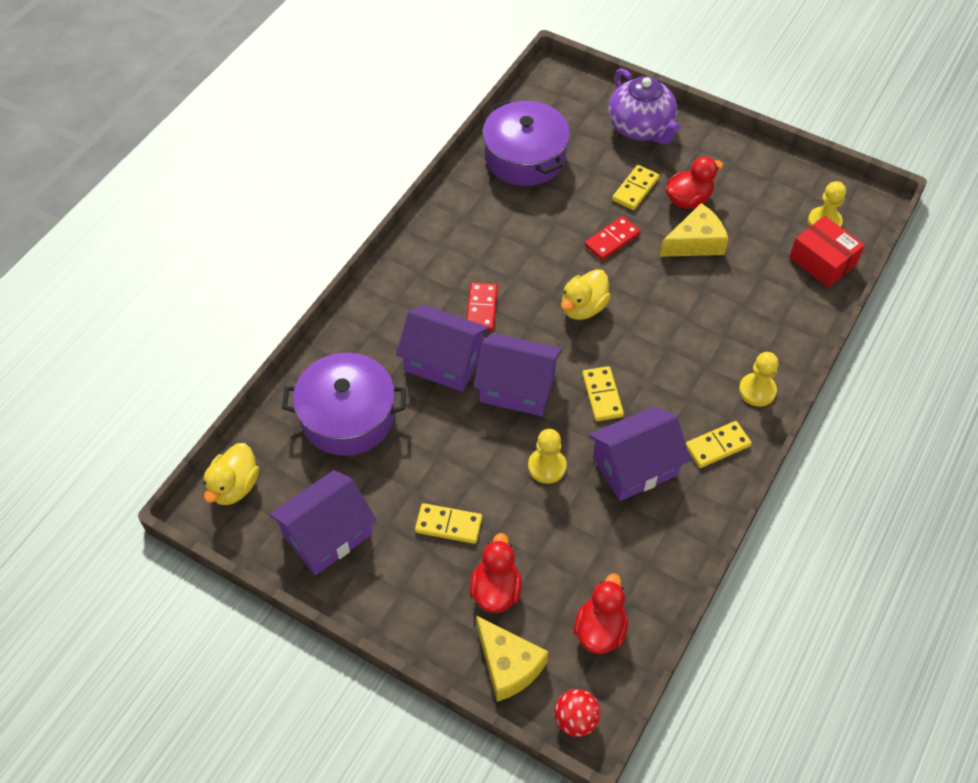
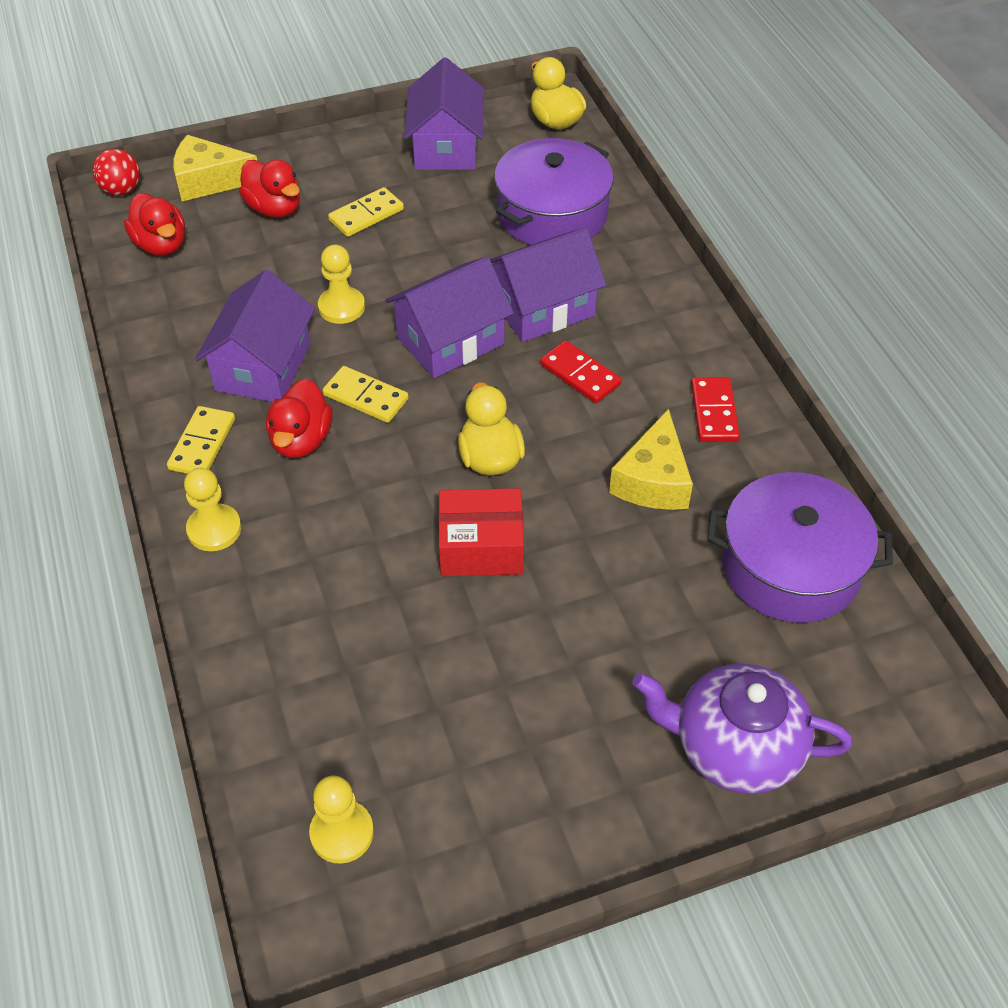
camera: 130 degrees right, 5 degrees down
red domino [584,216,640,260] -> red domino moved to [691,377,740,442]
yellow domino [612,165,659,210] -> none
yellow cheese [660,203,728,257] -> yellow cheese moved to [609,409,693,510]
red duck [666,157,723,209] -> red duck moved to [266,378,333,458]
red box [789,216,865,288] -> red box moved to [438,488,524,576]

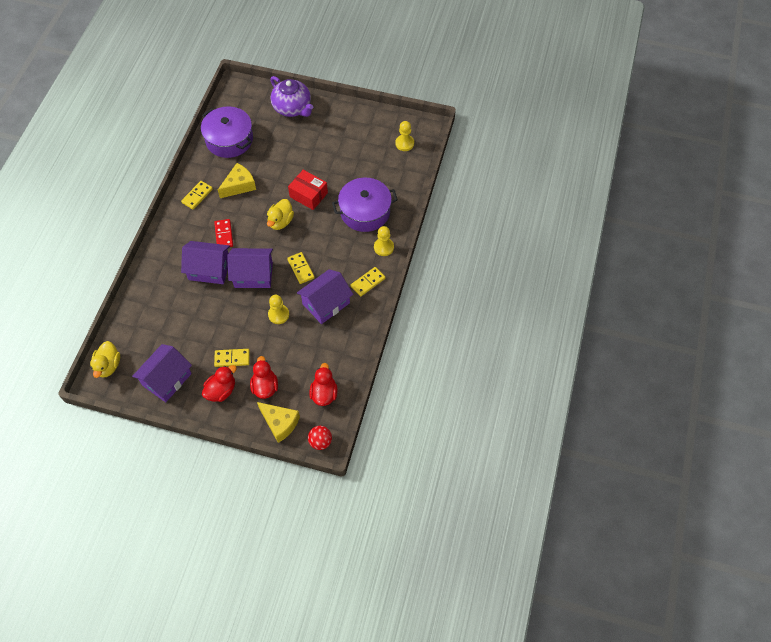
camera: 145 degrees left, 10 degrees up
red duck [266,378,333,458] -> red duck moved to [202,365,237,402]
purple pot [494,138,614,245] -> purple pot moved to [332,178,398,232]
red domino [691,377,740,442] -> yellow domino [181,181,213,210]

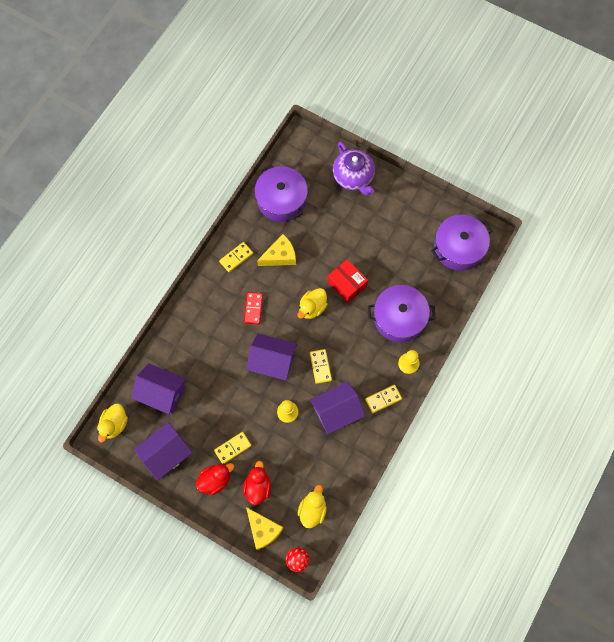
camera: 15 degrees right, 10 degrees up
purple house [181,241,230,284] -> purple house moved to [131,363,186,414]
yellow domino [214,349,250,367] -> yellow domino turned 45 degrees counterclockwise [214,432,252,464]
red duck [309,363,338,406] -> yellow duck [298,485,327,528]
yellow pawn [395,121,414,151] -> purple pot [431,215,493,271]

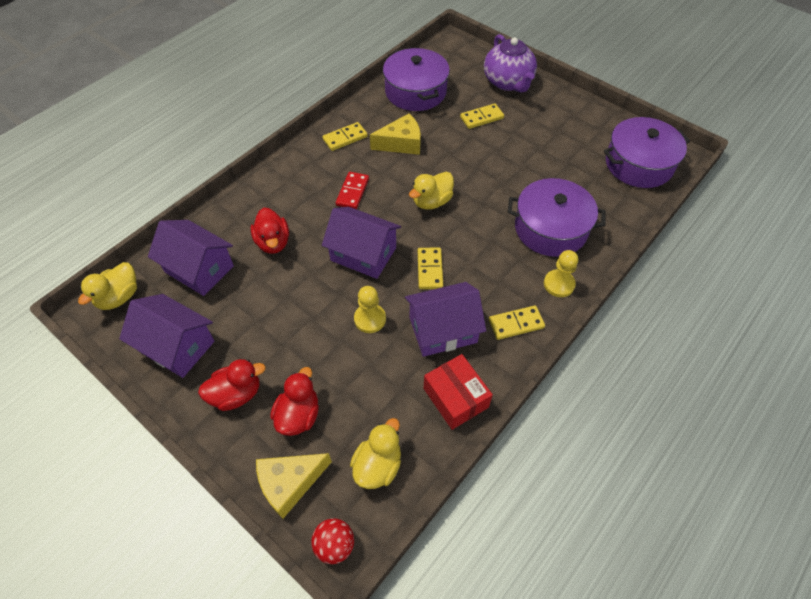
camera: 10 degrees right, 15 degrees down
purple house [134,422,193,480] -> purple house turned 60 degrees clockwise [119,294,214,378]
yellow domino [214,432,252,464] -> yellow domino moved to [460,103,504,129]
yellow cheese [246,507,284,550] -> yellow cheese turned 90 degrees clockwise [256,453,332,519]
red box [328,259,368,303] -> red box moved to [423,354,493,430]
none -> red duck [251,208,289,254]

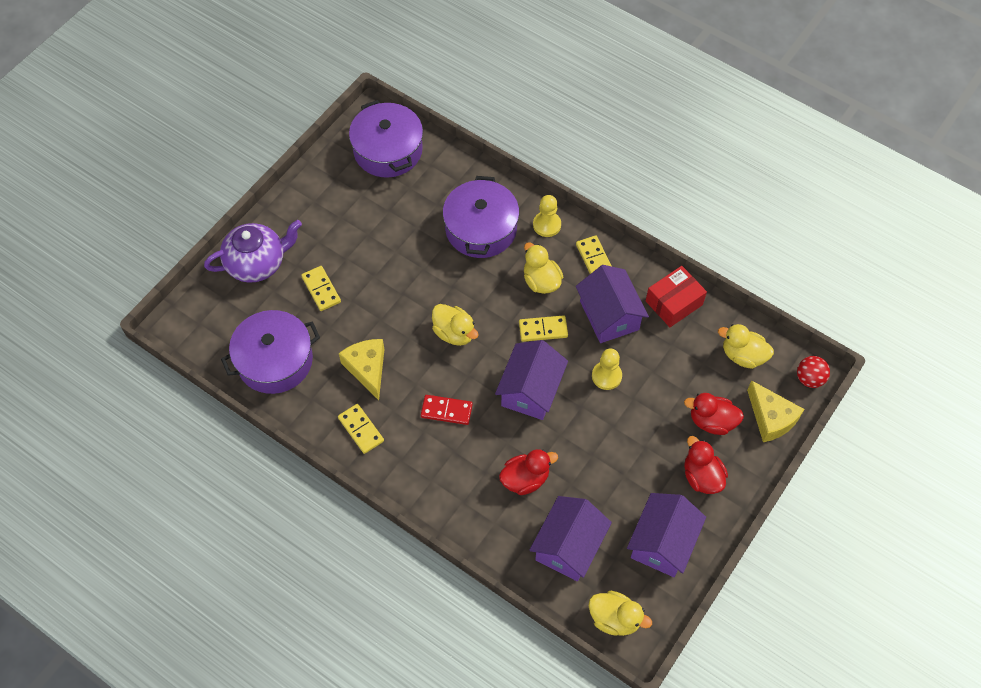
camera: 95 degrees left, 5 degrees up
none -> yellow duck [524,242,563,294]

